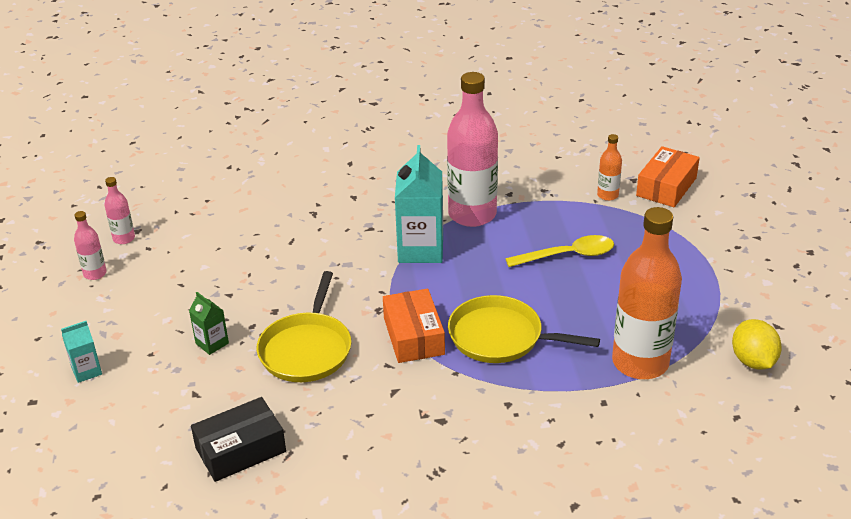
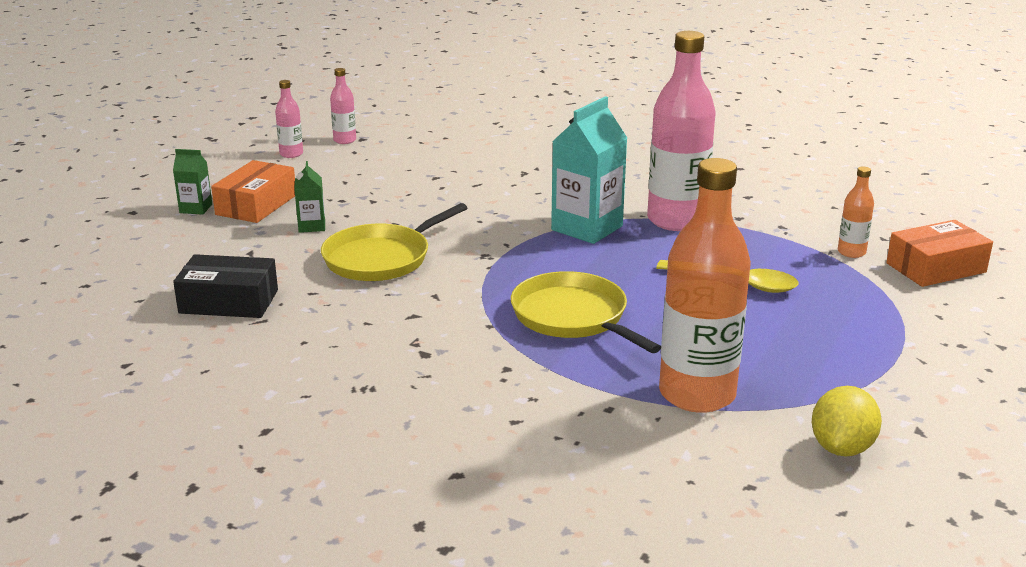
camera: 35 degrees right, 10 degrees down
turquoise carton [61,321,102,383] -> green carton [173,149,212,215]
orange box [383,289,445,363] -> orange box moved to [211,160,295,223]

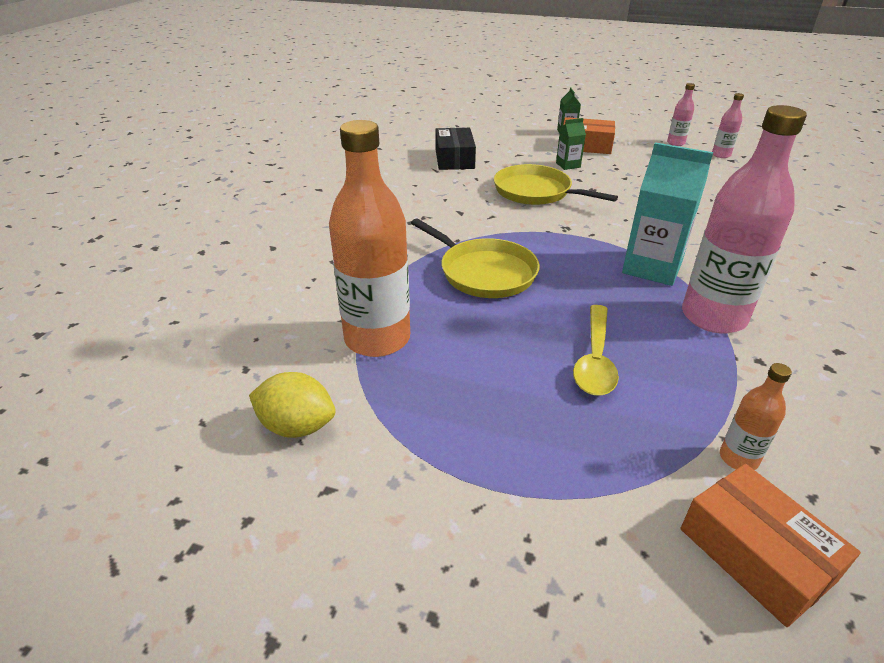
camera: 80 degrees right, 10 degrees up
yellow pan [511,271,661,353] -> yellow pan turned 90 degrees clockwise [411,218,540,298]

